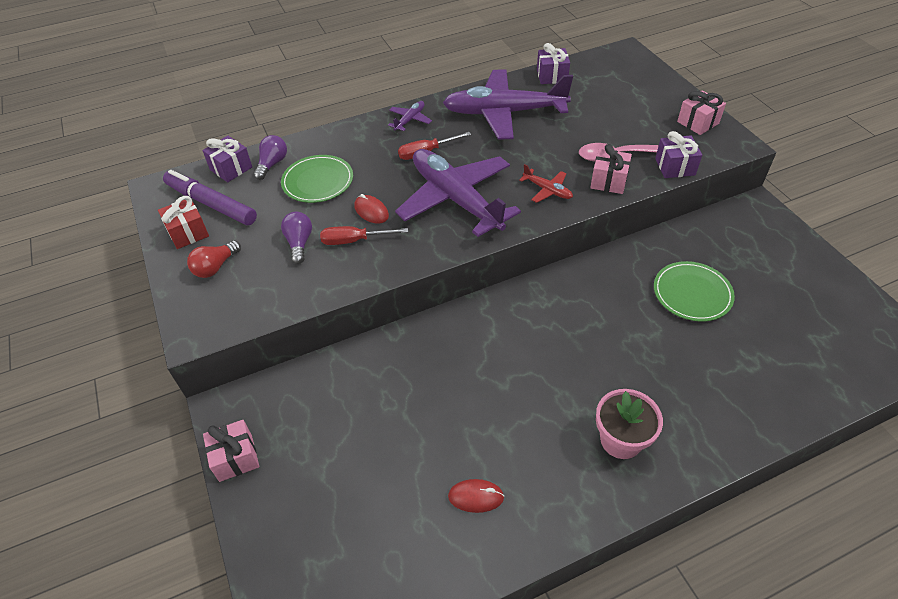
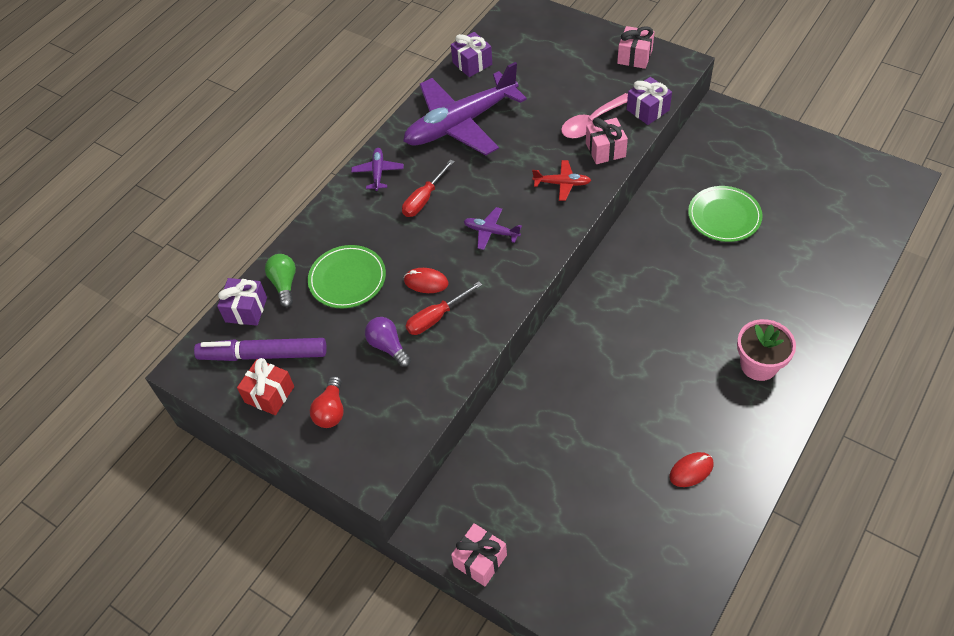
camera: 30 degrees left, 5 degrees up
purple light bulb [254,135,287,180] -> green light bulb [265,254,296,307]
purple plane [395,149,521,237] -> purple plane [464,207,522,250], size x0.41

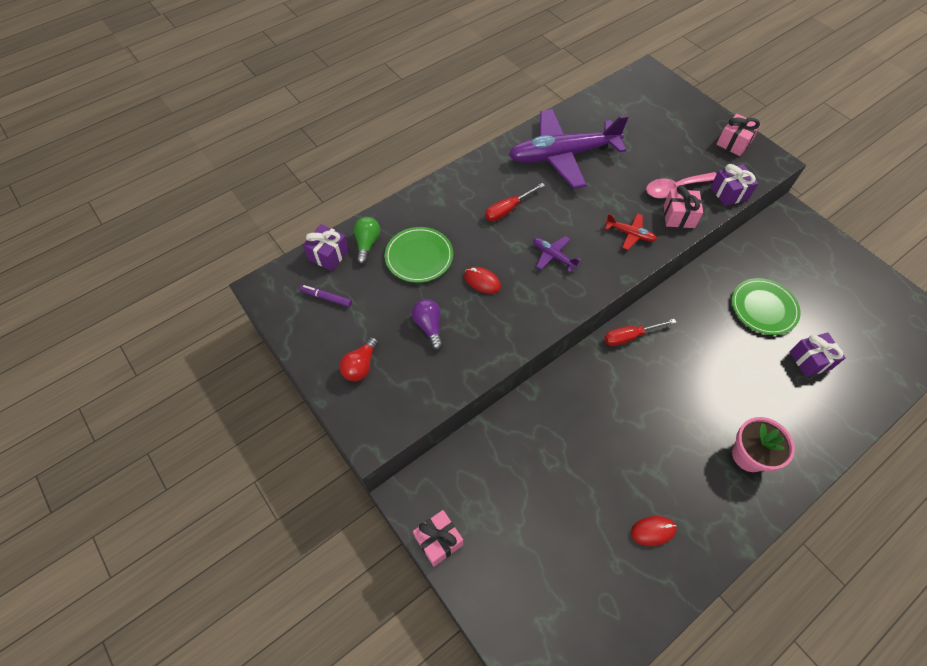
camera: 15 degrees right, 5 degrees up
purple marker [194,338,327,361] -> purple marker [300,285,352,307], size x0.48
red gift [237,358,294,415] -> none
purple plane [351,148,404,191] -> none
red screwdriver [405,282,482,335] -> red screwdriver moved to [604,319,677,346]
purple gift [451,32,492,77] -> purple gift moved to [790,332,846,377]

